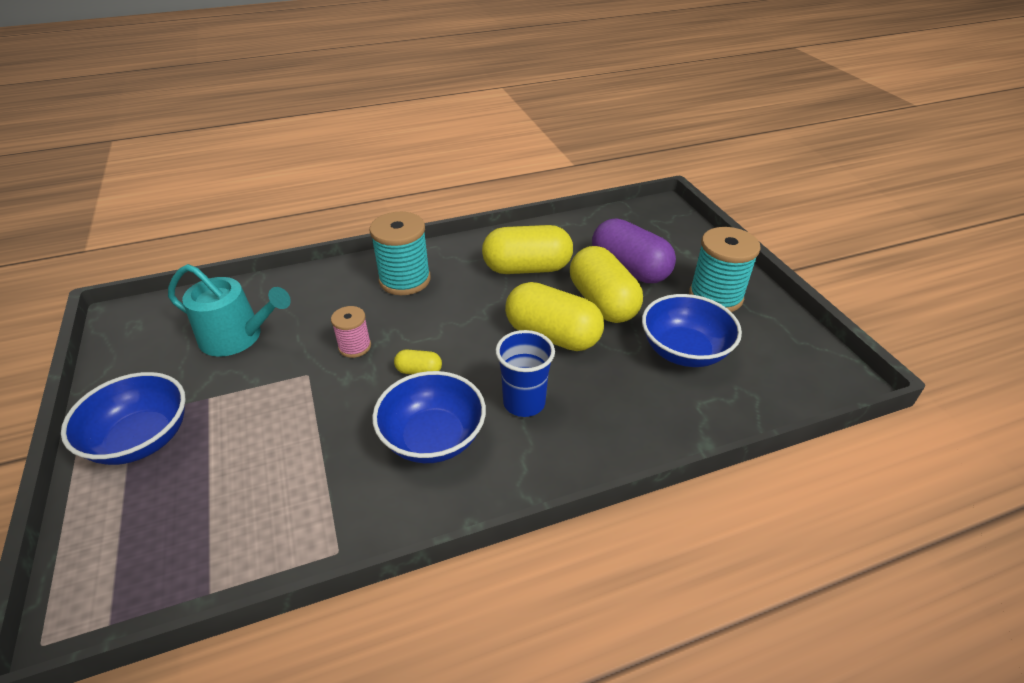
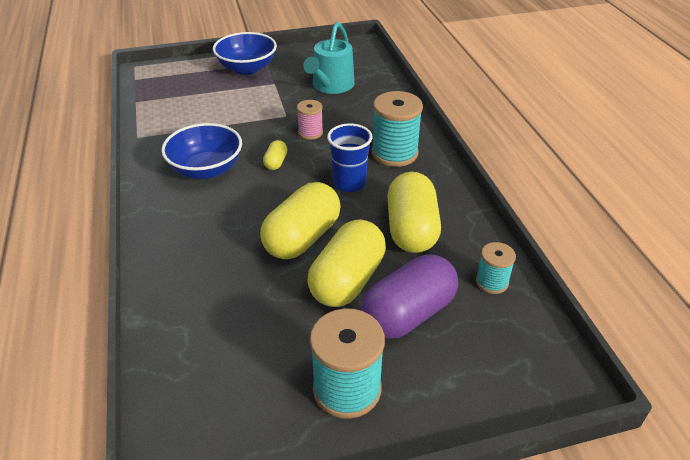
camera: 95 degrees right, 0 degrees up
blue cup [496,330,555,417] -> blue cup moved to [327,123,373,192]
yellow capsule [570,246,643,323] -> yellow capsule turned 45 degrees counterclockwise [307,219,386,307]
blue bowl [642,294,742,367] -> none
none -> turquoise spool [476,242,516,294]

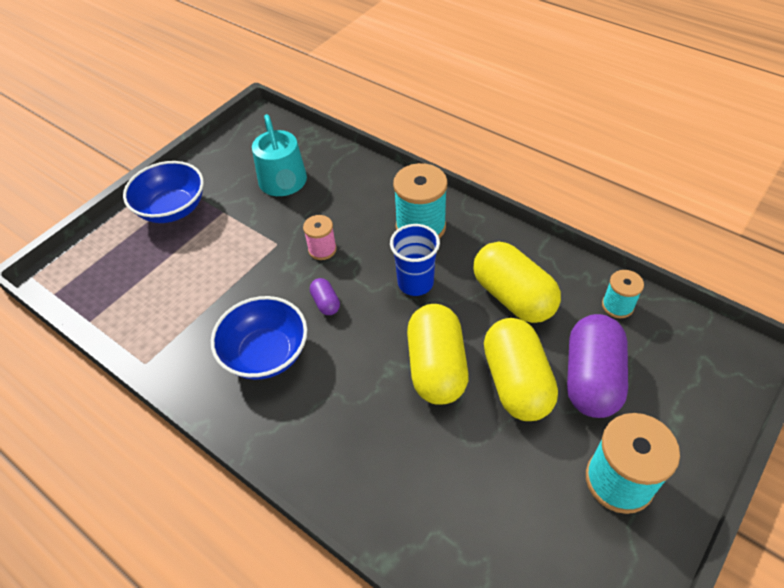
camera: 35 degrees left, 10 degrees up
yellow capsule [263,140,288,170] -> purple capsule [310,278,340,315]

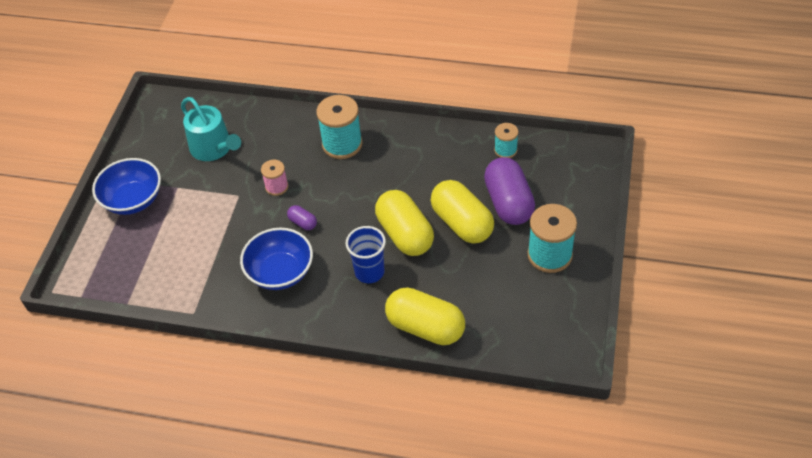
camera: 25 degrees left, 0 degrees up
blue cup [390,224,440,296] -> blue cup moved to [346,226,386,283]
yellow capsule [473,242,561,323] -> yellow capsule moved to [385,287,465,345]

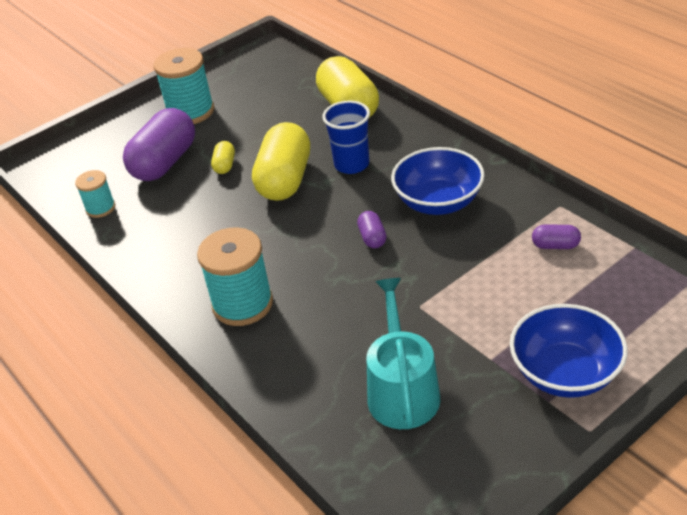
camera: 140 degrees left, 10 degrees down
pink spool [261,160,288,196] -> none
yellow capsule [431,180,494,243] -> yellow capsule [211,141,235,174], size x0.44
none -> purple capsule [532,225,581,249]

